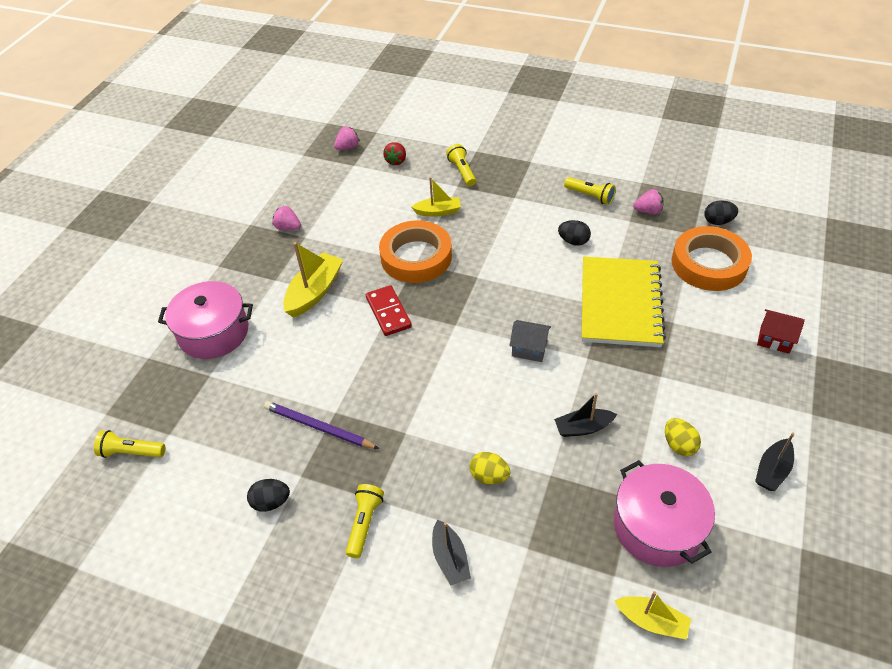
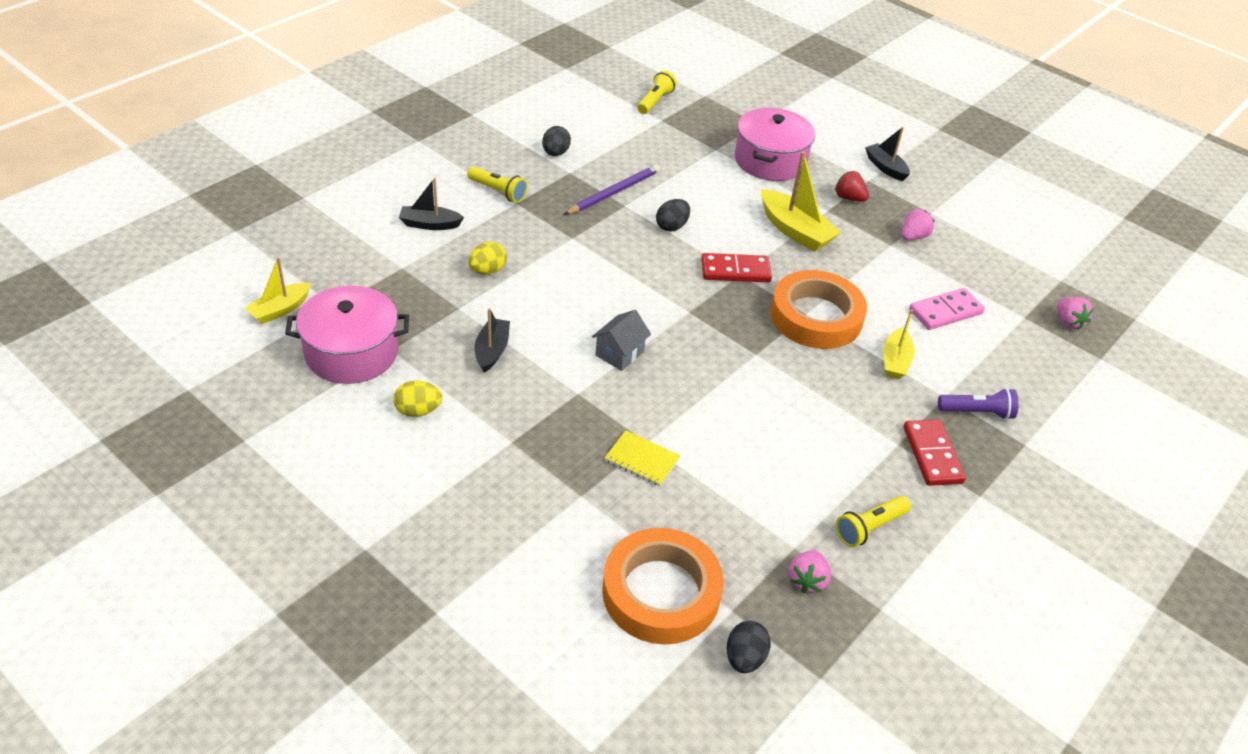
camera: 105 degrees right, 5 degrees down
red strawberry [383,142,406,166] -> red strawberry moved to [835,171,869,202]
yellow flashlight [446,144,476,186] -> purple flashlight [938,388,1019,420]
black egg [558,220,591,246] -> black egg moved to [656,199,690,231]
yellow notebook [582,257,666,347] -> yellow notebook [605,430,681,486], size x0.41
black boat [755,432,795,491] -> black boat moved to [865,127,910,181]
red house [757,309,805,354] -> none
none -> red domino [903,419,966,486]
none -> pink domino [909,288,985,330]

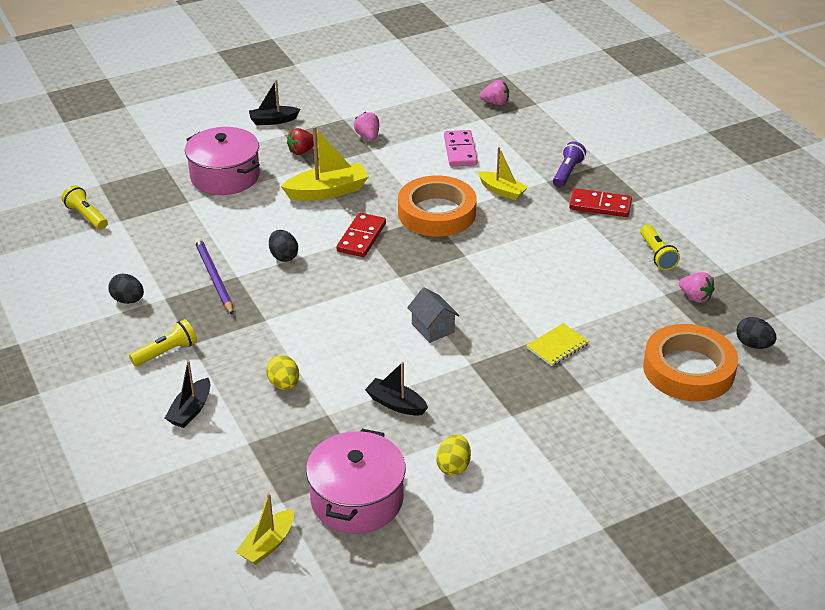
camera: 65 degrees left, 5 degrees down
yellow boat [245,257,311,324] -> yellow boat turned 60 degrees clockwise [236,493,294,565]

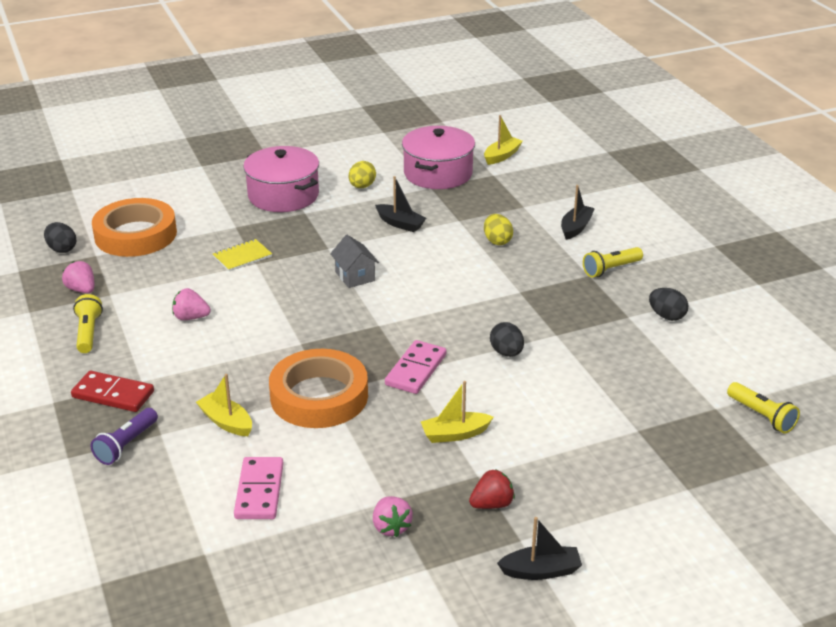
camera: 175 degrees left, 5 degrees down
pink pot [185,127,260,195] -> pink pot moved to [243,146,319,212]
purple pencil [194,238,234,315] -> none
yellow boat [281,126,369,201] -> yellow boat [421,381,493,443], size x0.63
red domino [336,213,386,257] -> pink domino [385,340,446,394]
pink strawberry [480,80,509,105] -> pink strawberry moved to [172,288,211,320]

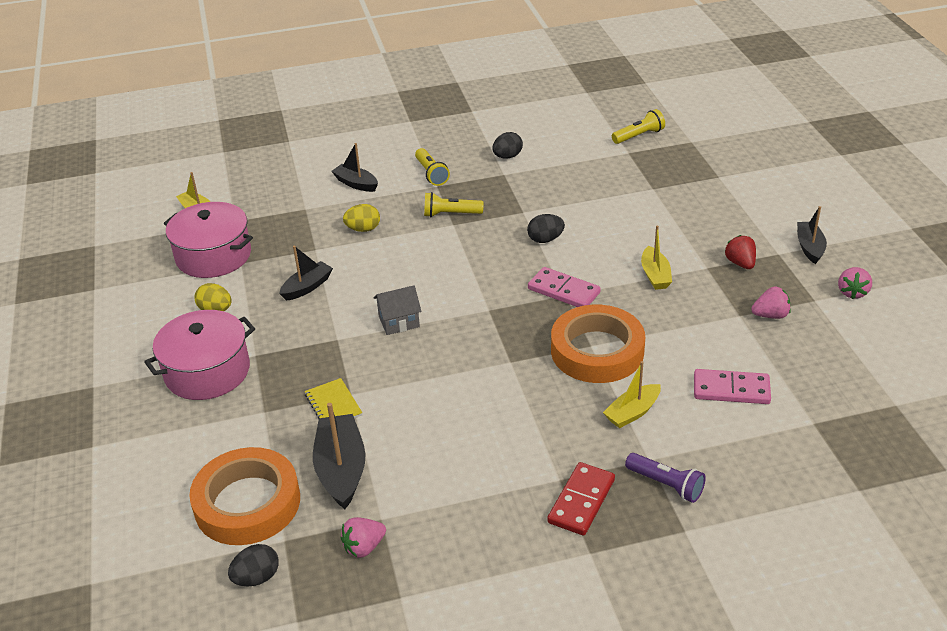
camera: 80 degrees left, 5 degrees up
yellow flashlight [73,294,103,353] -> yellow flashlight moved to [424,192,484,217]
pink strawberry [172,288,211,320] -> pink strawberry moved to [838,267,872,299]
none -> black boat [313,403,366,509]

